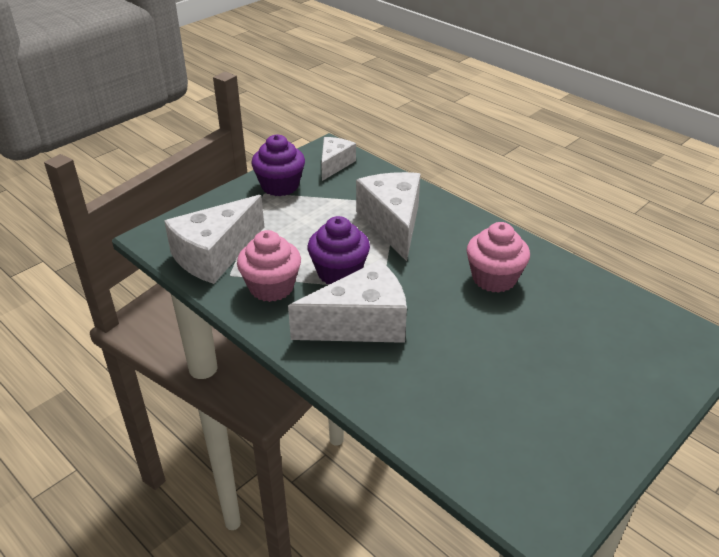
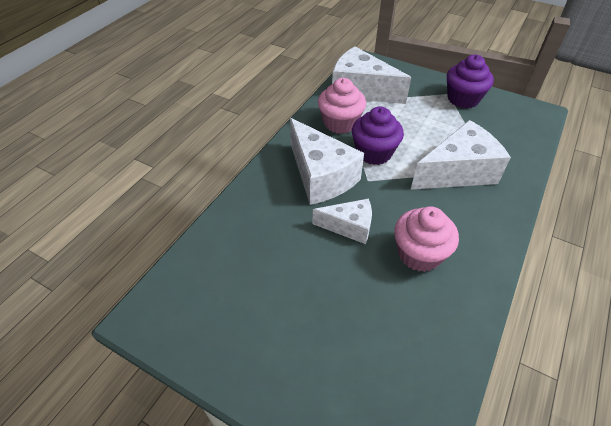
camera: 75 degrees right, 10 degrees up
white cheese [321,137,356,181] -> white cheese moved to [313,199,372,244]

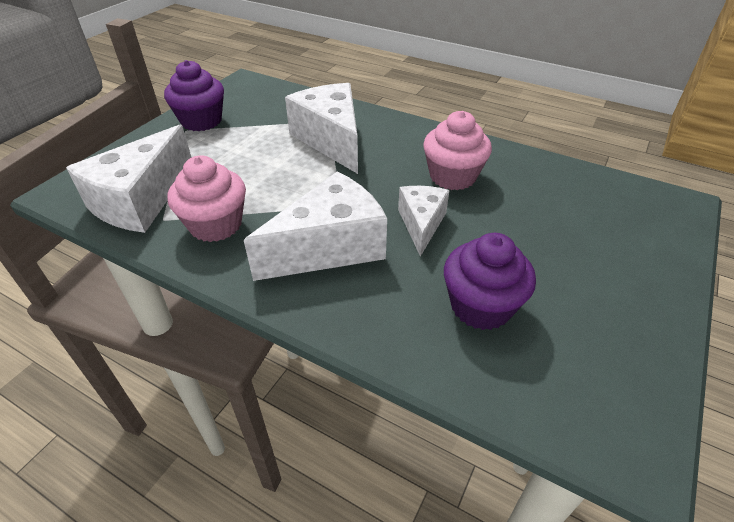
camera: 90 degrees left, 5 degrees down
purple cupcake [352,106,404,165] -> purple cupcake moved to [444,233,536,330]

